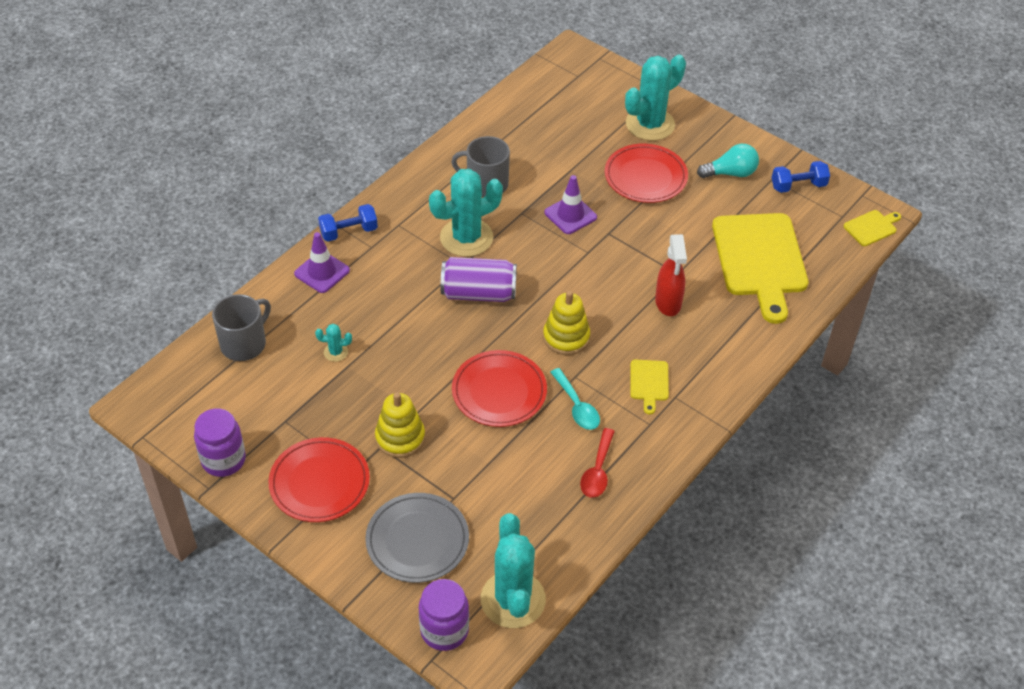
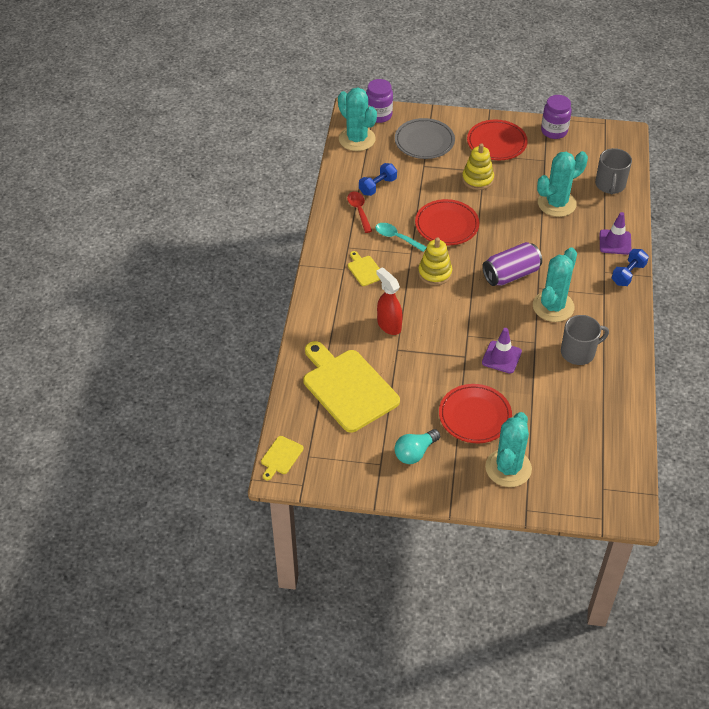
camera: 150 degrees right, 0 degrees up
turquoise cactus [315,324,352,362] -> turquoise cactus [537,151,588,217], size x2.35
blue dumbbell [772,161,830,193] -> blue dumbbell moved to [359,163,397,196]

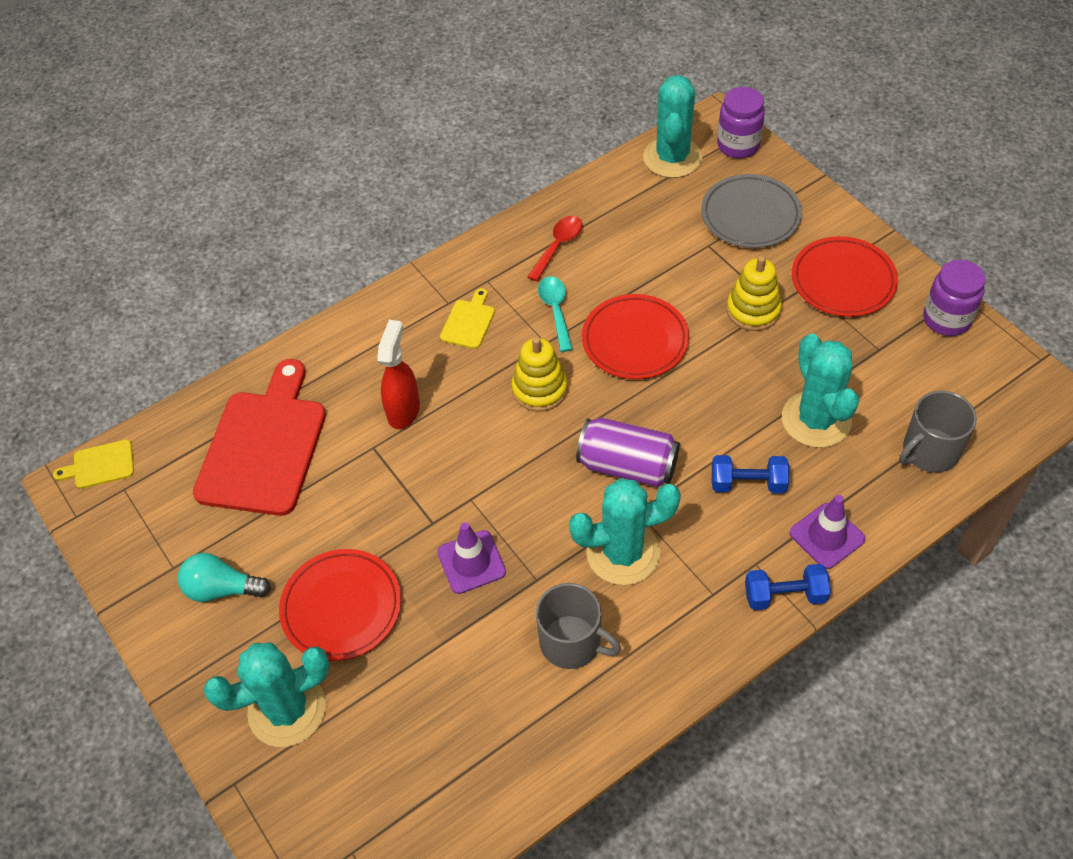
camera: 50 degrees right, 5 degrees up
yellow cutting board [303,341,400,433] -> red cutting board [193,359,326,516]
blue dumbbell [359,163,397,196] -> blue dumbbell moved to [712,455,789,493]
turquoise cactus [537,151,588,217] -> turquoise cactus turned 60 degrees clockwise [782,334,859,448]

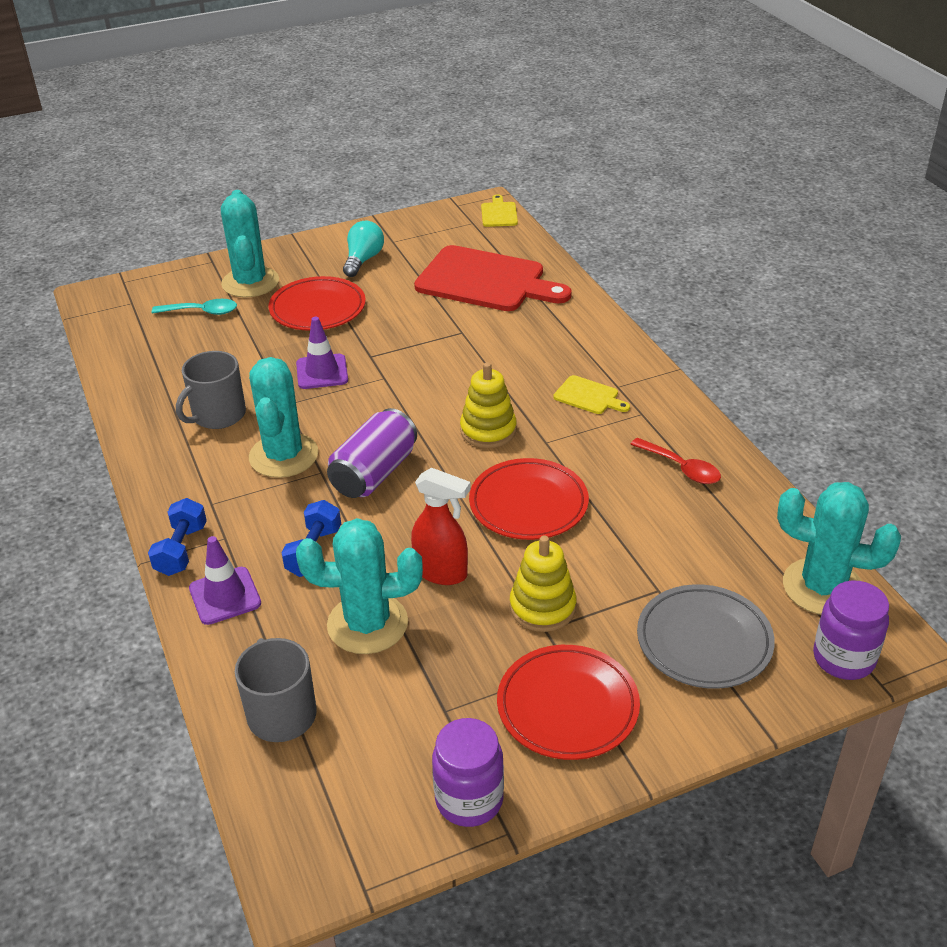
camera: 100 degrees right, 15 degrees down
red spray bottle [377,320,420,429] -> red spray bottle moved to [411,468,471,585]
turquoise spoon [538,276,573,352] -> turquoise spoon moved to [152,299,237,315]

